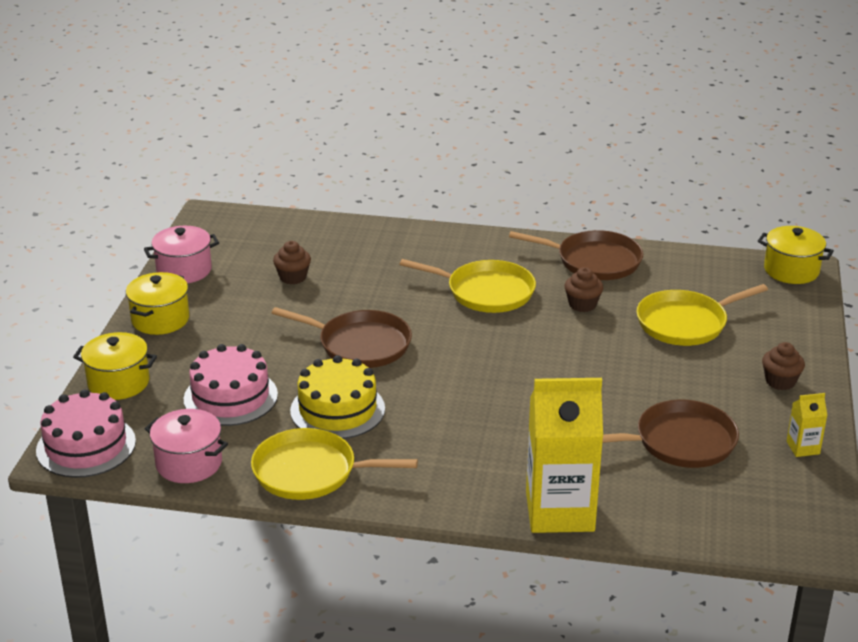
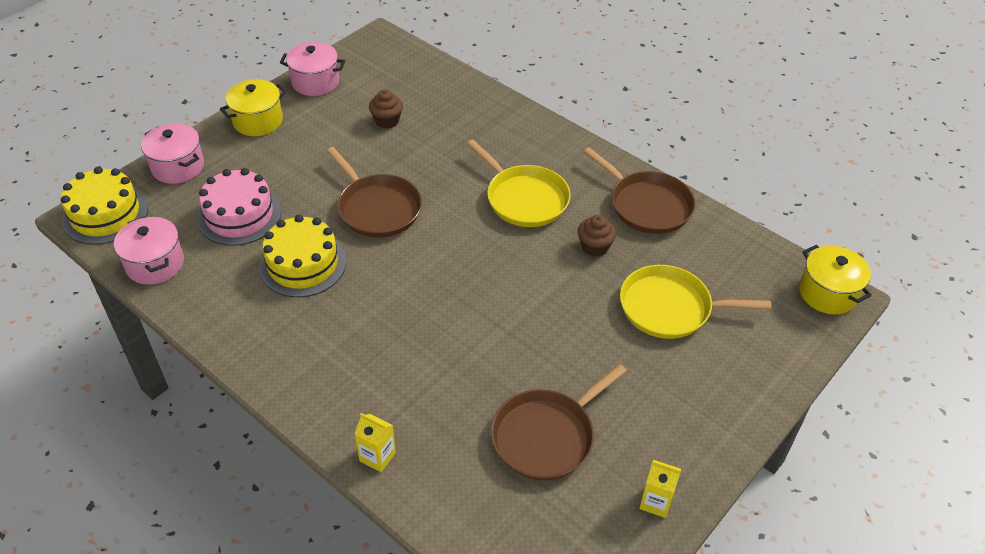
camera: 30 degrees right, 15 degrees up
pink cake [36,389,136,478] -> yellow cake [61,167,148,245]
yellow pot [73,332,157,400] -> pink pot [141,123,204,184]
yellow pan [251,428,418,500] -> none
yellow carton [526,378,603,533] -> yellow carton [355,413,396,472], size x0.43
brown pan [602,399,739,468] -> brown pan turned 120 degrees clockwise [491,364,627,481]
brown cupcake [762,342,805,390] -> none

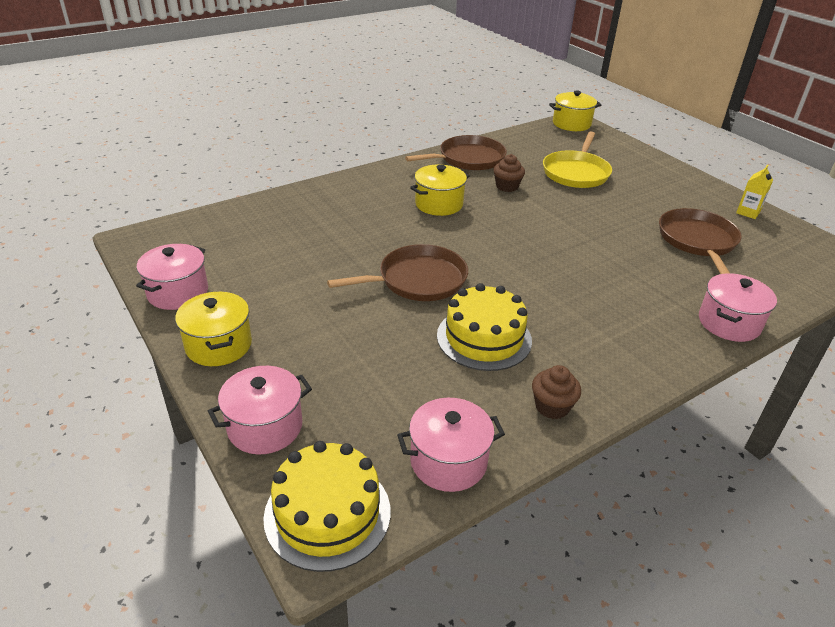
camera: 75 degrees left, 10 degrees down
pink cake [197,168,281,246] -> none
yellow carton [355,413,396,472] -> pink pot [699,273,777,342]
brown cupcake [369,89,403,129] -> brown cupcake moved to [532,365,581,419]
yellow pan [467,140,571,227] -> yellow pot [410,164,470,216]
brown pan [491,364,627,481] -> brown pan turned 150 degrees counterclockwise [659,208,742,274]

